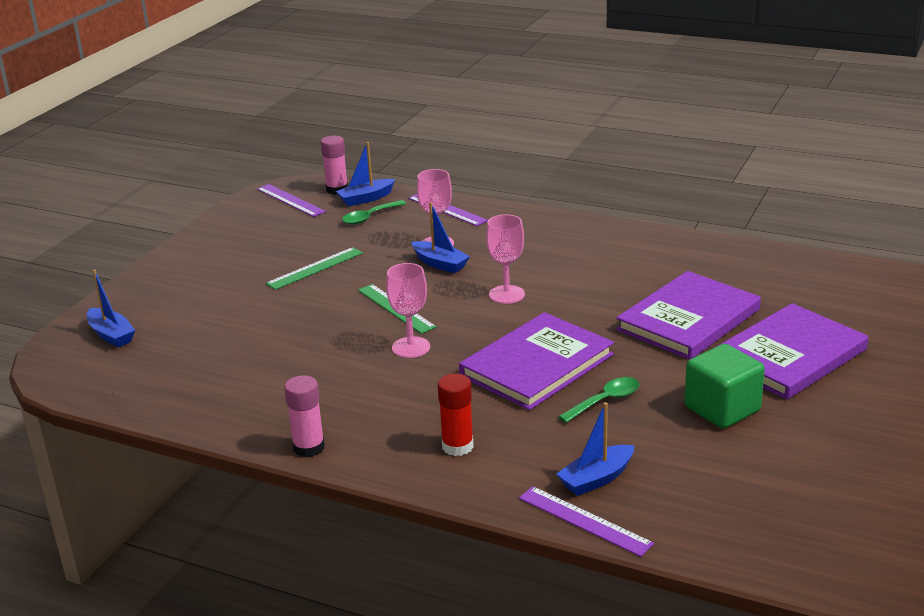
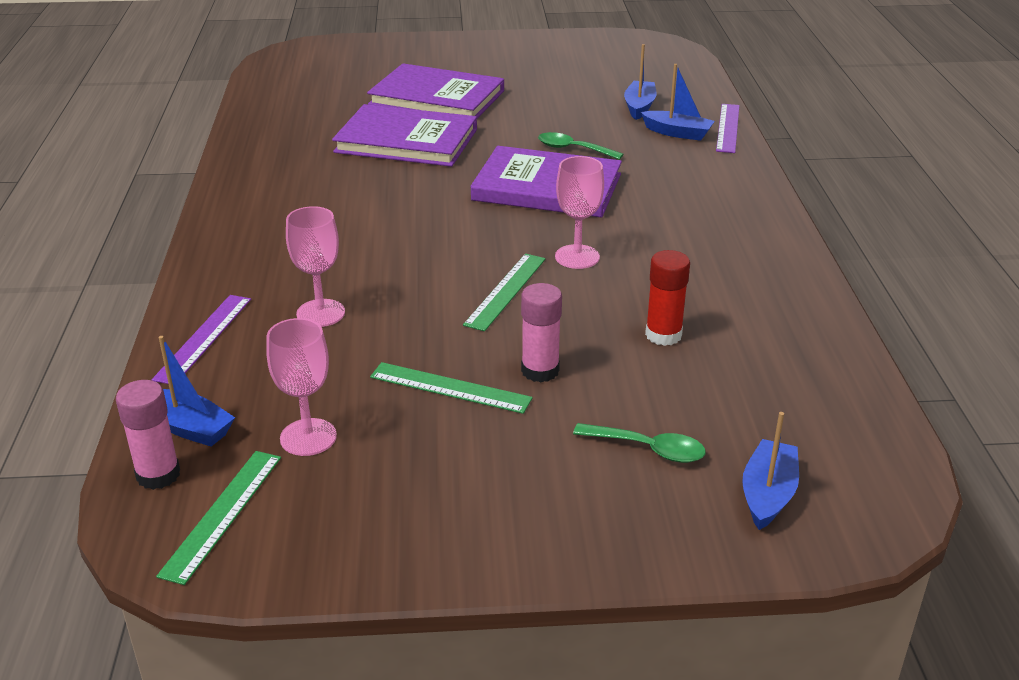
camera: 120 degrees left, 5 degrees up
purple ruler [257,184,326,217] -> green ruler [156,451,281,585]
pink glue stick [284,375,325,457] -> pink glue stick moved to [521,283,562,382]
green spoon [342,200,406,225] -> green spoon moved to [573,423,706,463]
blue boat [412,202,470,273] -> blue boat moved to [624,44,657,120]
red glue stick [438,373,474,456] -> red glue stick moved to [645,250,690,346]
pink goblet [486,214,525,304] -> pink goblet moved to [266,318,337,456]
green cube [684,344,765,428] -> none

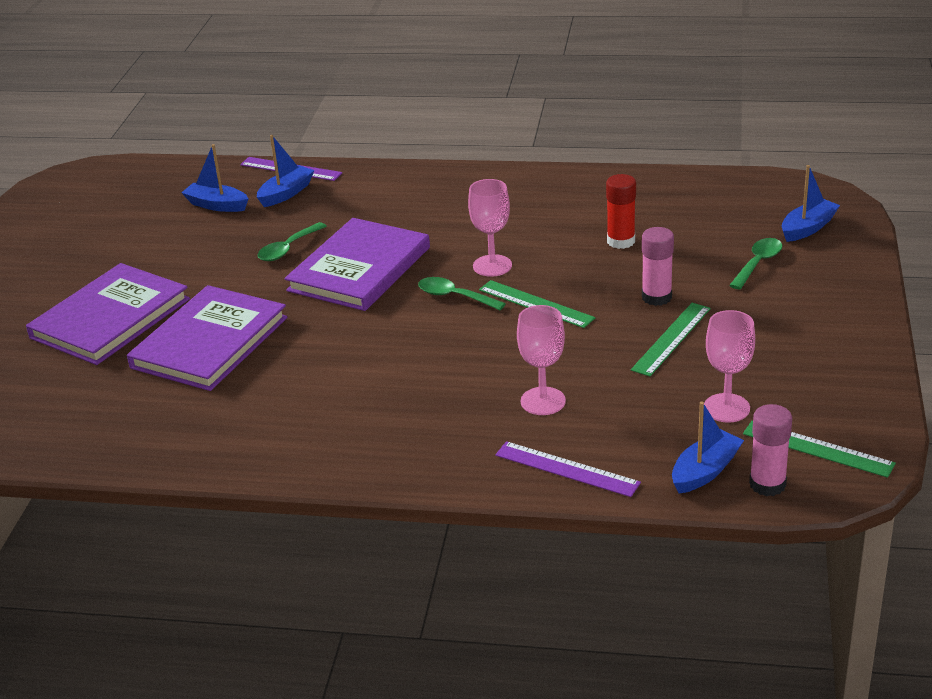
camera: 75 degrees left, 0 degrees up
blue boat [742,412,799,530] -> blue boat turned 105 degrees clockwise [782,165,840,242]
none -> green spoon [418,277,506,310]

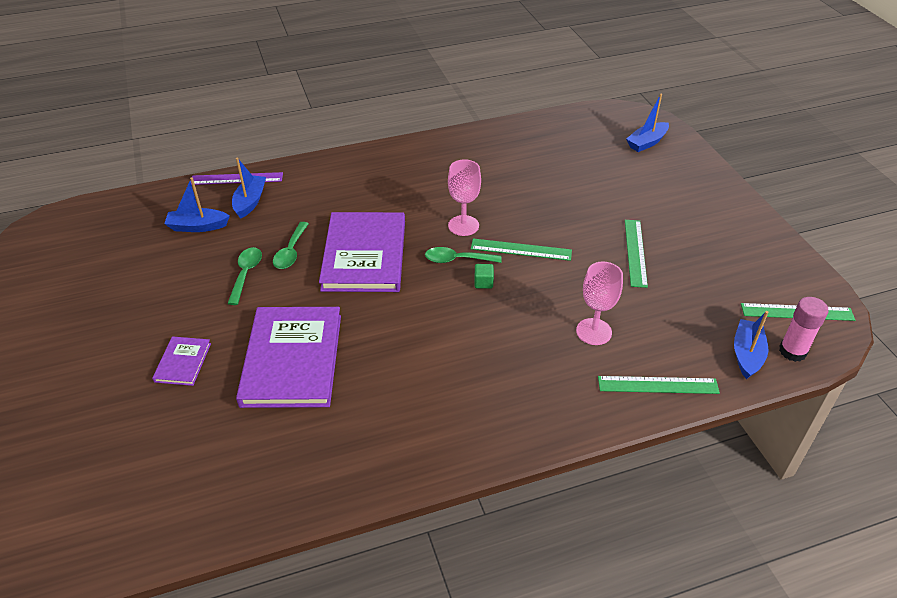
camera: 30 degrees left, 10 degrees up
purple book [26,263,190,365] -> purple book [152,336,211,386], size x0.46
purple ruler [495,441,641,497] -> green ruler [598,376,720,394]
red glue stick [606,174,636,249] -> none
pink glue stick [642,227,674,306] -> none
pink goblet [704,310,755,423] -> none
green spoon [729,238,782,289] -> green spoon moved to [227,247,262,305]
blue boat [782,165,840,242] -> blue boat turned 150 degrees counterclockwise [626,94,669,152]
none -> green cube [475,264,494,289]

